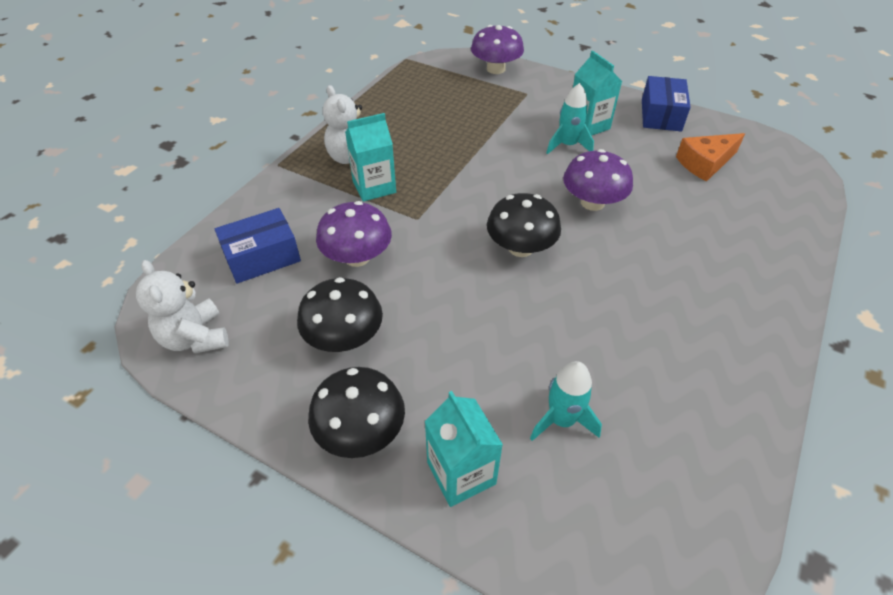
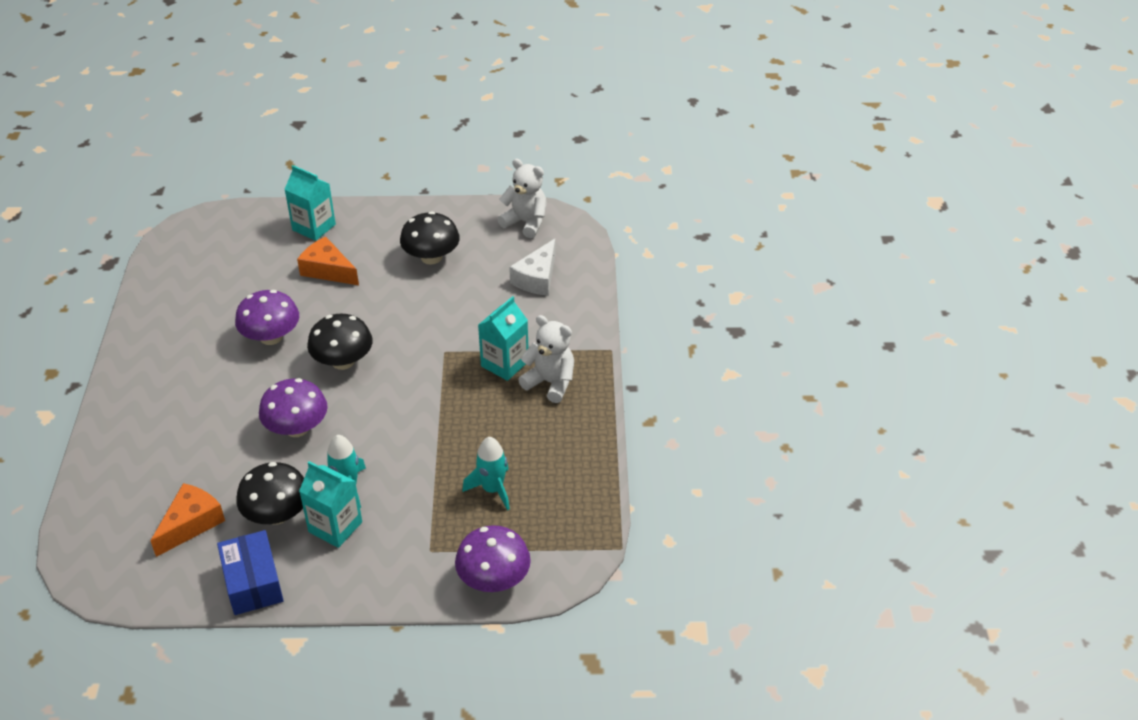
camera: 150 degrees right, 5 degrees down
blue box [215,208,301,284] -> white cheese [509,239,556,296]
black mushroom [308,367,405,458] -> black mushroom moved to [236,462,304,524]
purple mushroom [316,201,392,267] -> purple mushroom moved to [235,290,299,345]
turquoise rocket [530,361,602,441] -> turquoise rocket moved to [462,437,510,510]
none -> orange cheese [297,237,359,285]

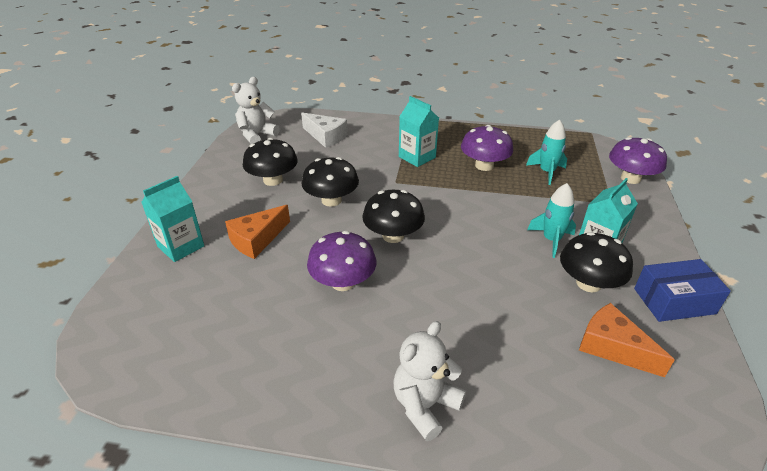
camera: 80 degrees left, 5 degrees down
purple mushroom [259,378,328,437] -> purple mushroom moved to [461,125,513,171]
white teddy bear [518,315,574,403] -> white teddy bear moved to [394,321,466,441]
none -> black mushroom [301,157,359,207]

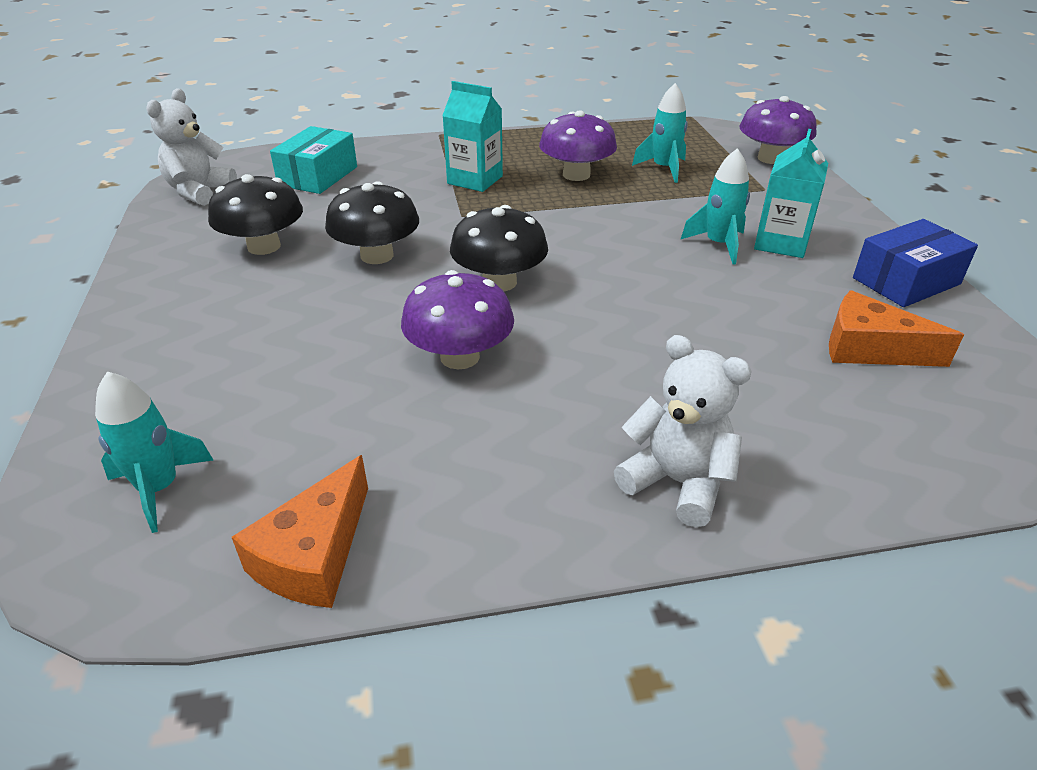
camera: 20 degrees left, 0 degrees up
turquoise carton [141,176,204,262] -> none
orange cheese [225,205,290,259] -> orange cheese moved to [232,455,368,608]
white cheese [301,112,348,148] -> turquoise box [270,126,357,194]
white teddy bear [394,321,466,441] -> white teddy bear turned 105 degrees clockwise [614,335,752,527]
black mushroom [560,232,633,292] -> none
none -> turquoise rocket [95,371,213,533]

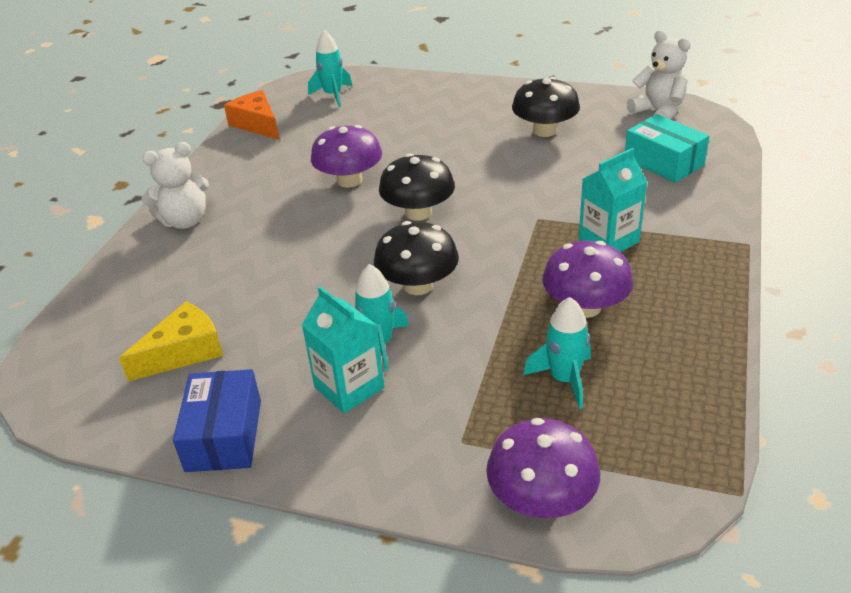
camera: 120 degrees right, 0 degrees up
black mushroom [325,181,419,264] -> black mushroom moved to [374,221,459,295]
orange cheese [829,290,964,367] -> yellow cheese [119,301,223,381]

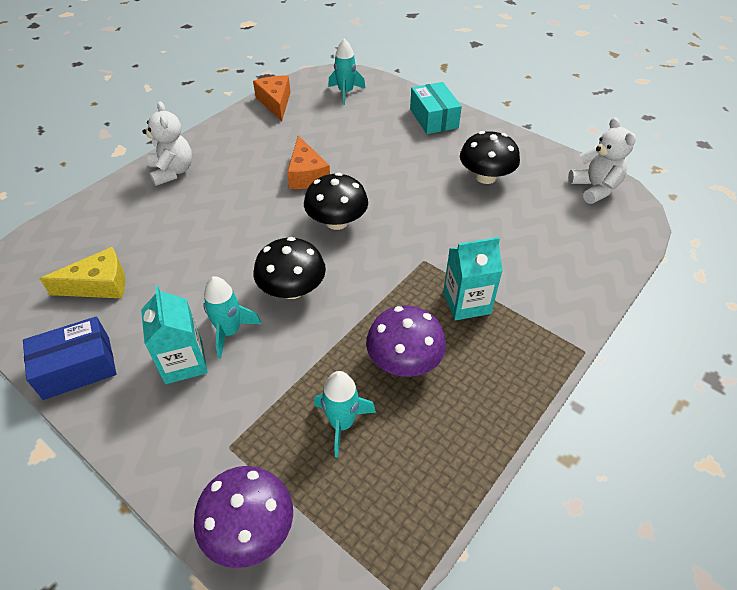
camera: 20 degrees right, 10 degrees up
white teddy bear [142,142,209,229] -> white teddy bear turned 105 degrees counterclockwise [142,101,192,186]
blue box [173,369,261,472] -> blue box turned 45 degrees clockwise [23,316,116,400]
purple mushroom [311,125,382,188] -> orange cheese [287,135,330,189]
turquoise box [625,114,709,183] -> turquoise box moved to [410,82,462,134]

